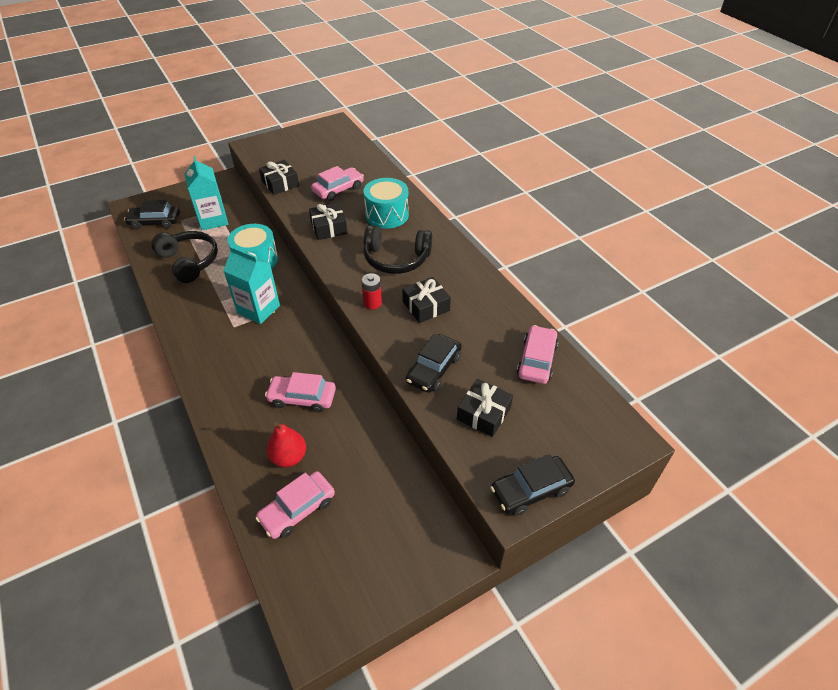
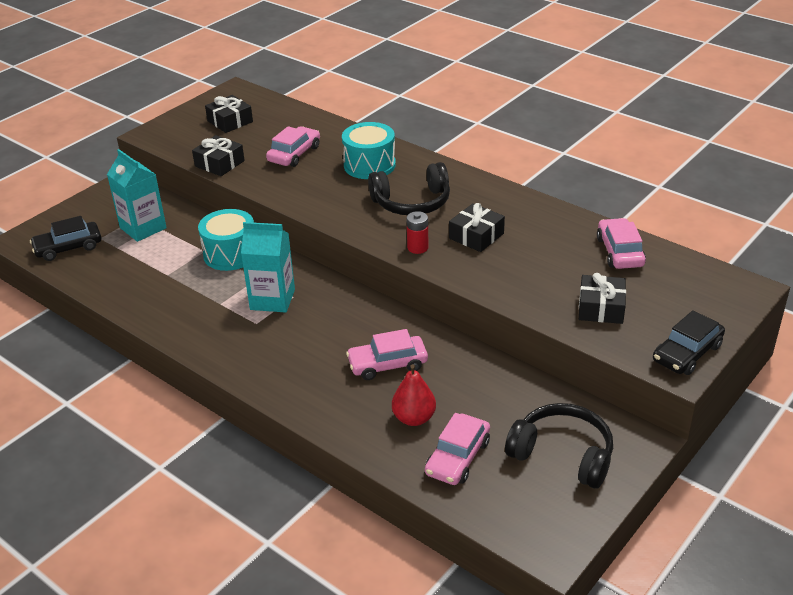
camera: 20 degrees left, 10 degrees down
black headphones [151,231,218,283] -> black headphones moved to [505,403,613,489]
black gift [309,203,347,240] -> black gift moved to [205,95,253,133]
black car [406,334,462,393] -> none

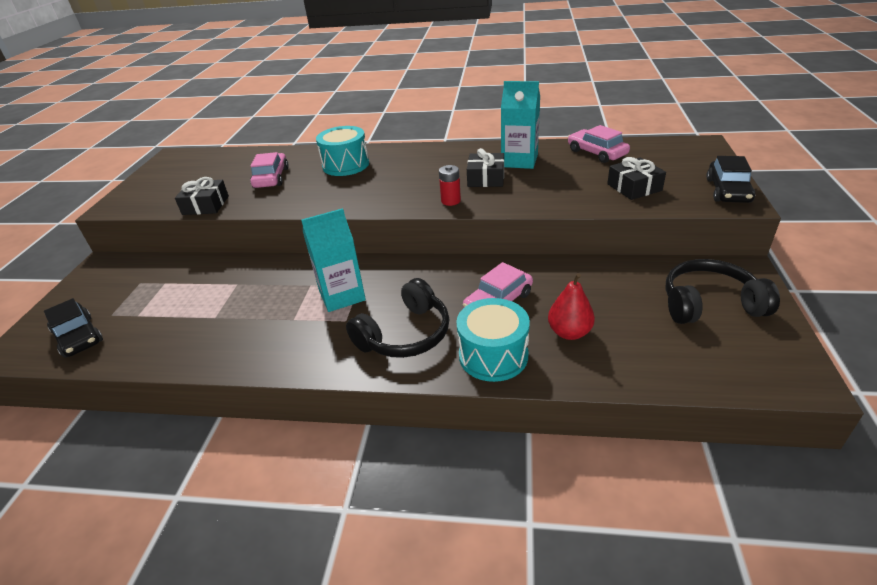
camera: 30 degrees left, 0 degrees up
black car [30,216,101,261] -> black car turned 75 degrees counterclockwise [44,298,103,358]
turquoise carton [107,149,167,242] -> turquoise carton moved to [501,81,540,169]
turquoise drum [198,209,254,271] -> turquoise drum moved to [456,298,530,382]
black gift [205,95,253,133] -> none
black headphones [368,162,450,215] -> black headphones moved to [346,278,449,358]
pink car [425,413,490,485] -> none

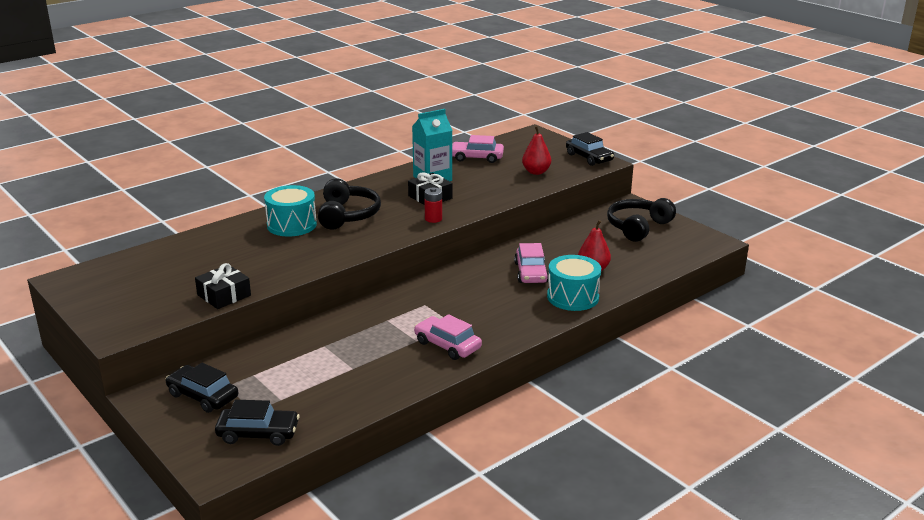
camera: 50 degrees left, 10 degrees down
pink car [250,152,289,188] -> pink car moved to [414,314,482,360]
turquoise carton [301,208,366,312] -> none
black headphones [346,278,449,358] -> black headphones moved to [318,178,381,230]
black gift [607,157,666,200] -> red pear [522,126,551,175]
none -> black car [166,363,238,413]

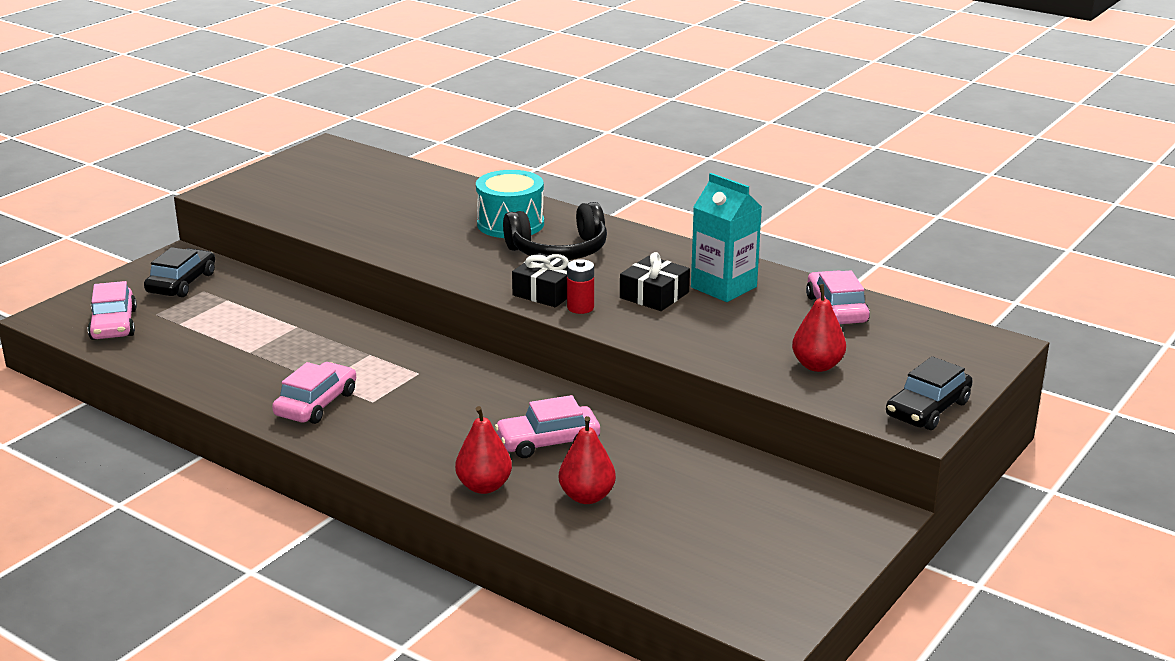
camera: 75 degrees right, 0 degrees up
black gift [195,263,251,309] -> black gift moved to [512,253,570,307]
black car [215,400,300,446] -> pink car [88,281,137,340]
turquoise drum [547,255,601,311] -> red pear [455,406,512,494]
black headphones [607,198,676,242] -> none

